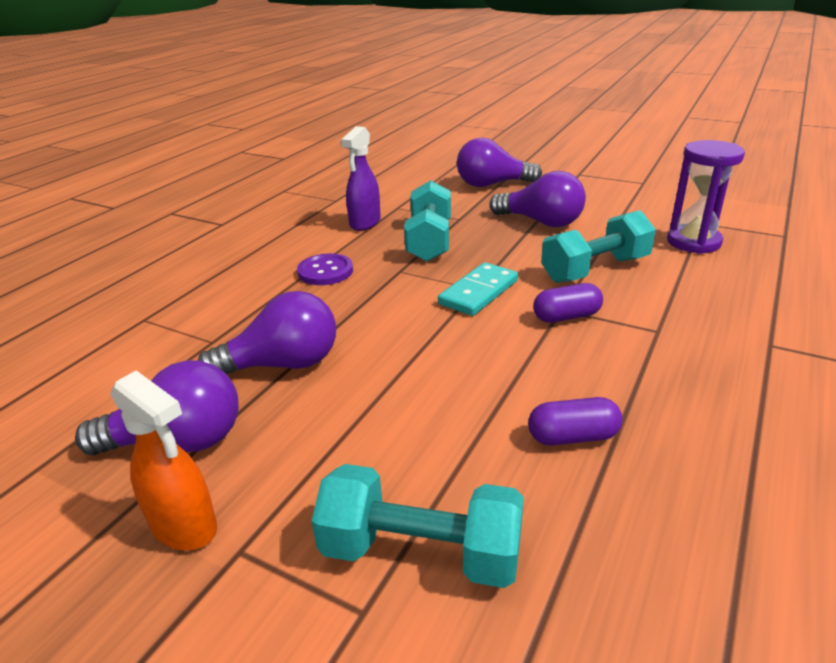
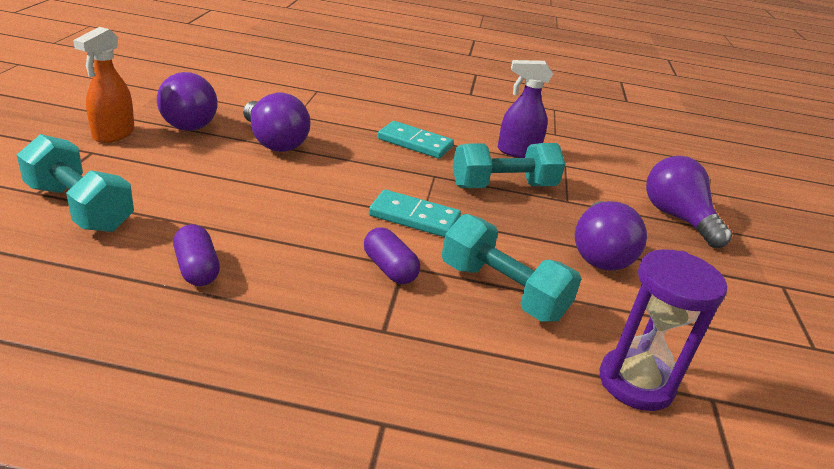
camera: 65 degrees right, 0 degrees up
purple button [297,254,353,285] -> turquoise domino [377,121,454,159]
turquoise dumbbell [311,464,524,588] -> turquoise dumbbell turned 45 degrees counterclockwise [17,134,134,232]

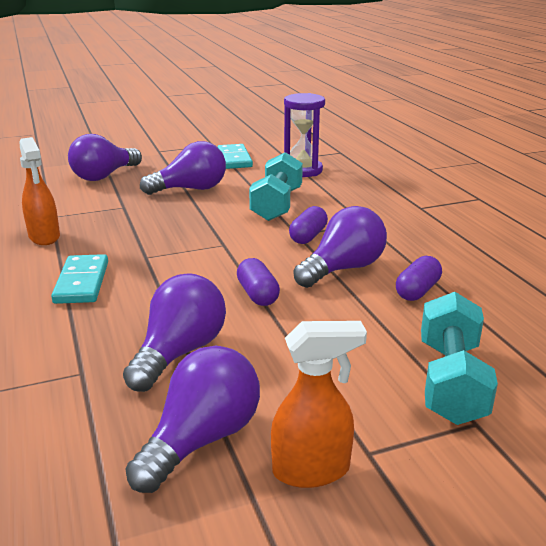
camera: 115 degrees left, 5 degrees down
turquoise domino [369,190,461,237] -> turquoise domino moved to [218,144,253,169]
turquoise dumbbell [453,143,565,188] -> none
purple spray bottle [498,60,553,158] -> orange spray bottle [20,137,60,245]
none -> purple capsule [237,258,280,306]
none -> purple light bulb [293,206,387,288]

